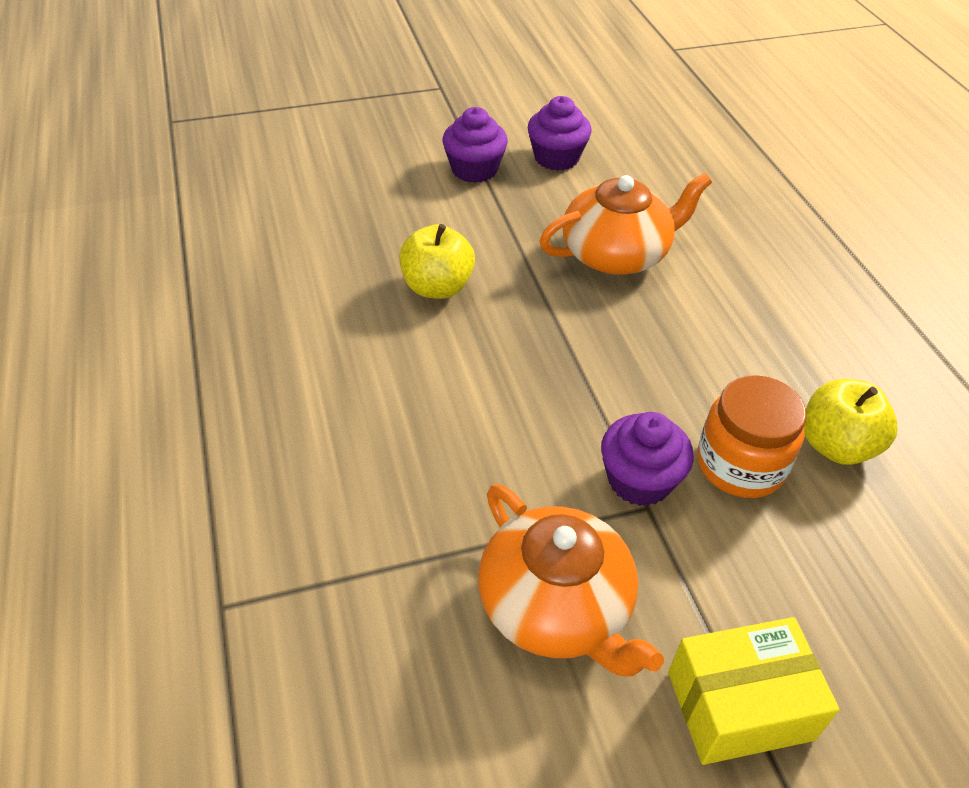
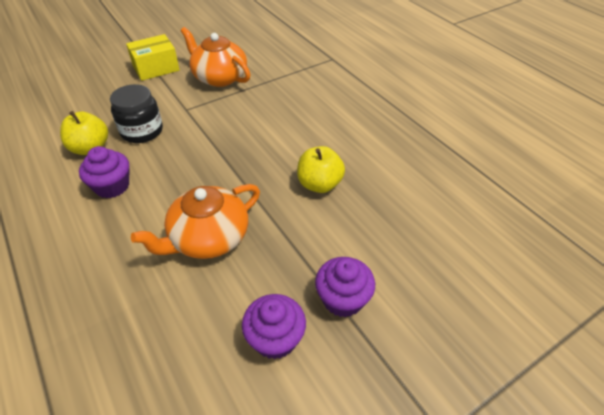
camera: 165 degrees right, 0 degrees up
purple cupcake [601,412,694,506] -> purple cupcake moved to [79,146,129,198]
orange jar [697,375,807,498] -> black jar [110,84,163,143]

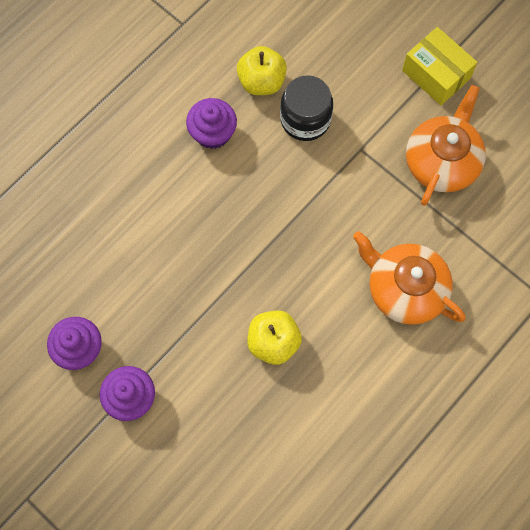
camera: 75 degrees right, 25 degrees up
orange teapot [131,184,260,259] -> orange teapot moved to [353,231,466,325]

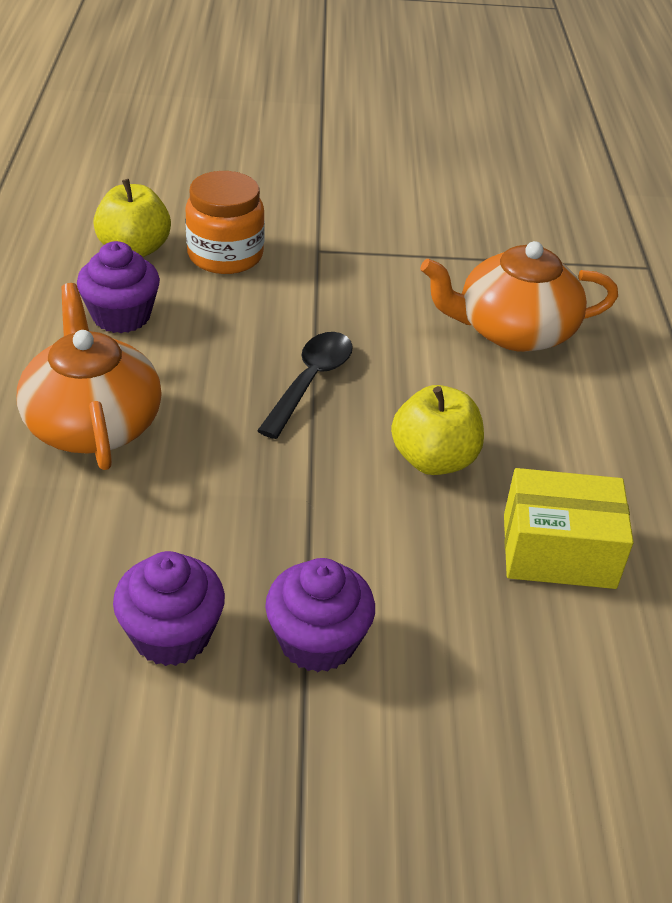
camera: 45 degrees left, 30 degrees down
black jar [280,75,333,141] -> orange jar [185,171,265,274]
yellow box [402,27,478,105] -> yellow box moved to [504,468,634,589]
orange teapot [406,85,486,206] -> orange teapot moved to [17,283,162,470]
none -> black spoon [257,332,353,439]

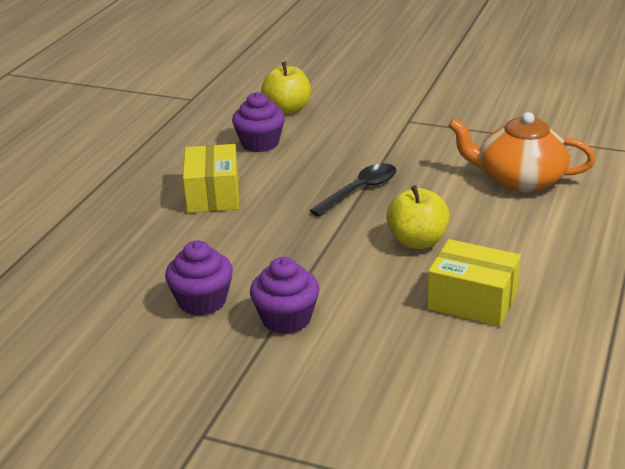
camera: 25 degrees right, 10 degrees down
orange teapot [17,283,162,470] -> yellow box [183,144,239,213]
orange jar [185,171,265,274] -> none

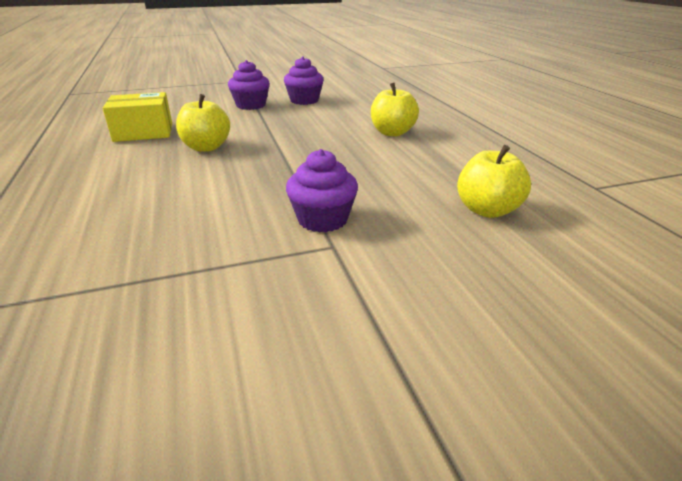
camera: 140 degrees right, 0 degrees up
yellow box [183,144,239,213] -> yellow apple [371,82,419,137]
purple cupcake [232,92,285,152] -> purple cupcake moved to [286,149,358,233]
black spoon [309,163,396,217] -> none
orange teapot [448,112,596,192] -> none

